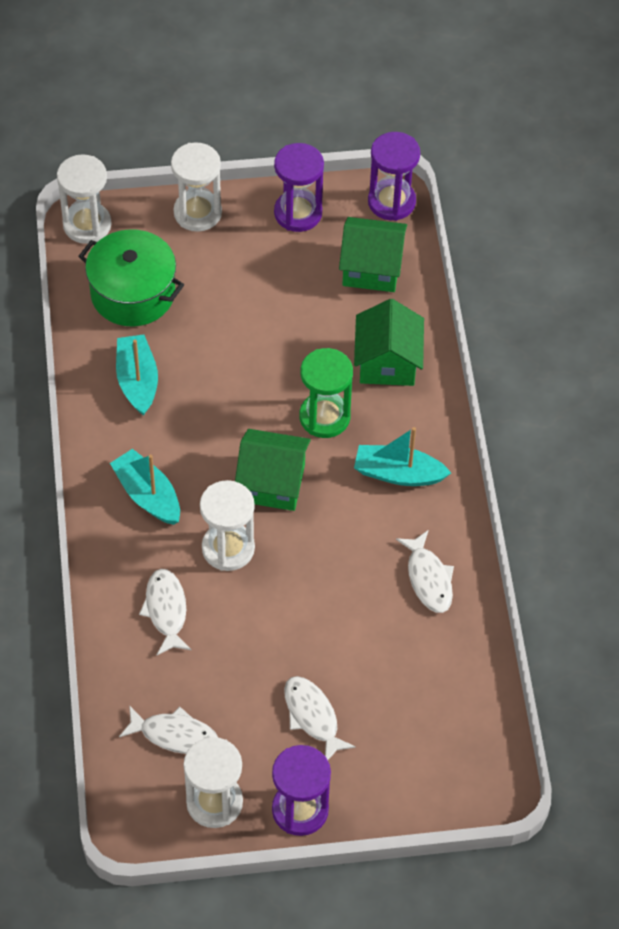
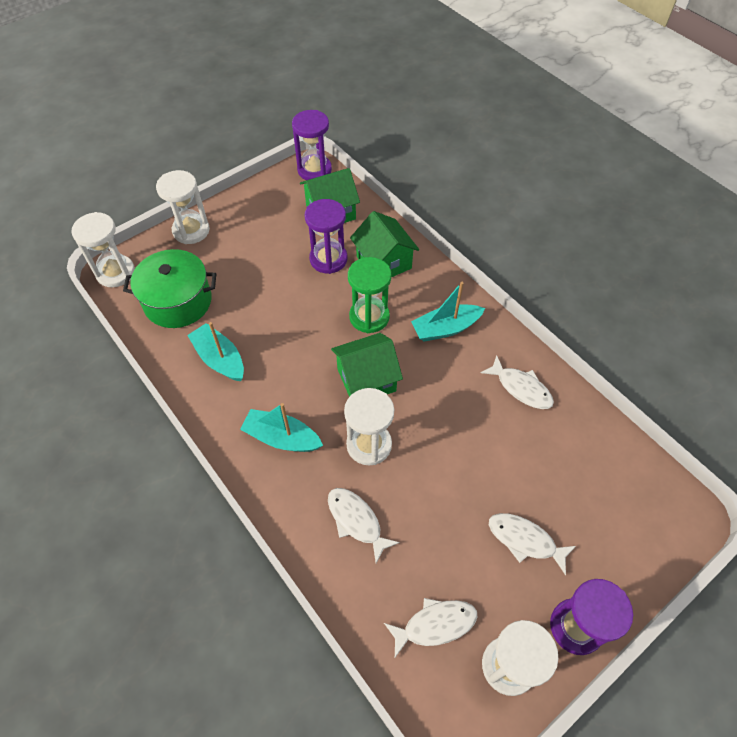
camera: 30 degrees left, 0 degrees up
purple hourglass [274,143,324,232] -> purple hourglass moved to [304,199,348,274]

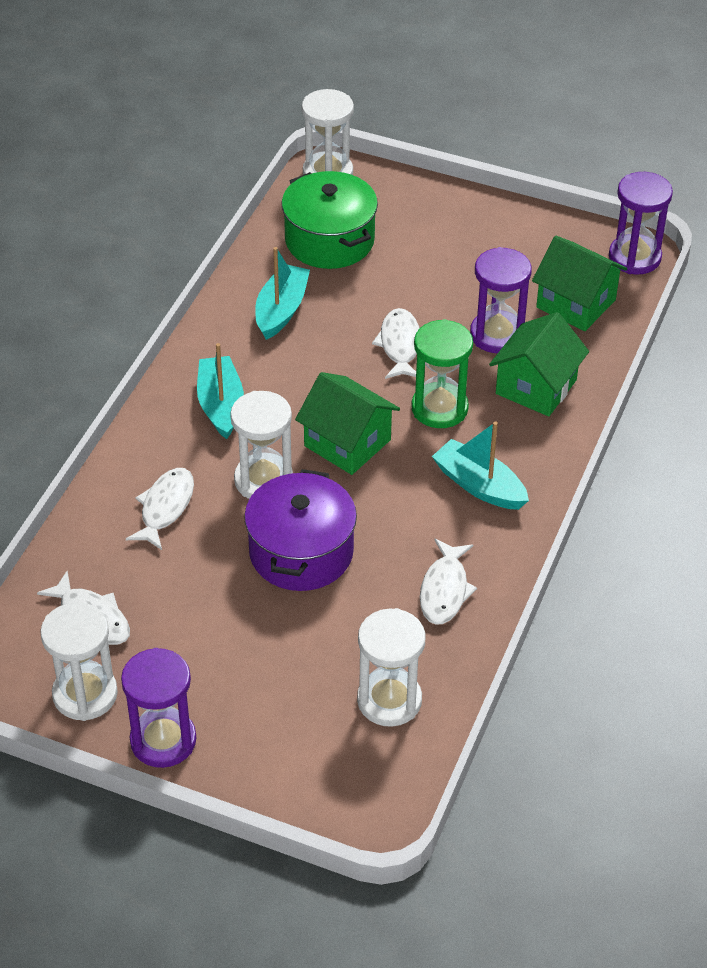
camera: 60 degrees right, 10 degrees down
white hourglass [156,170,210,244] -> white hourglass moved to [357,608,426,727]
white fish [489,513,576,575] -> white fish moved to [372,308,419,379]
none -> purple pot [244,469,357,591]

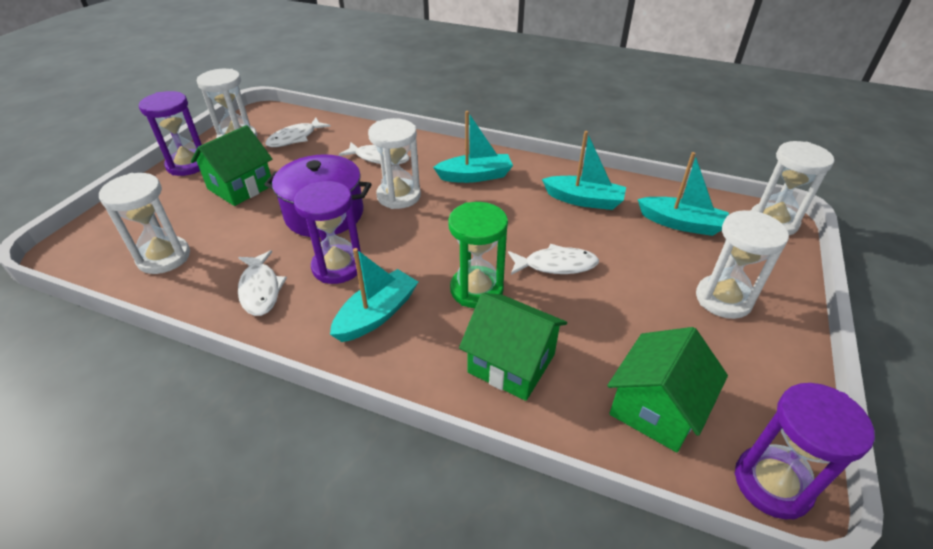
camera: 90 degrees right, 5 degrees down
green pot [282,171,378,269] -> turquoise boat [638,152,729,236]
green house [295,372,400,475] -> green house moved to [191,125,272,206]
white fish [420,539,477,625] -> white fish turned 120 degrees counterclockwise [238,250,287,316]
purple hourglass [470,247,532,353] -> purple hourglass moved to [294,181,361,284]
none -> white hourglass [696,210,789,319]

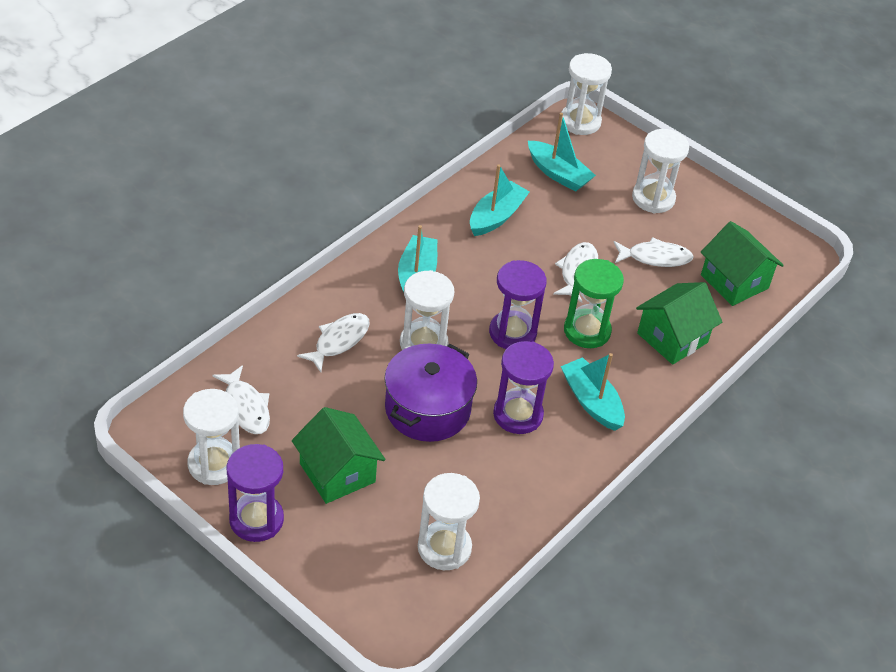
camera: 75 degrees left, 5 degrees up
white fish [238,250,287,316] -> white fish moved to [613,237,694,267]
turquoise boat [638,152,729,236] -> turquoise boat turned 90 degrees clockwise [528,113,596,192]
purple hourglass [735,383,875,519] -> purple hourglass moved to [489,260,547,349]

